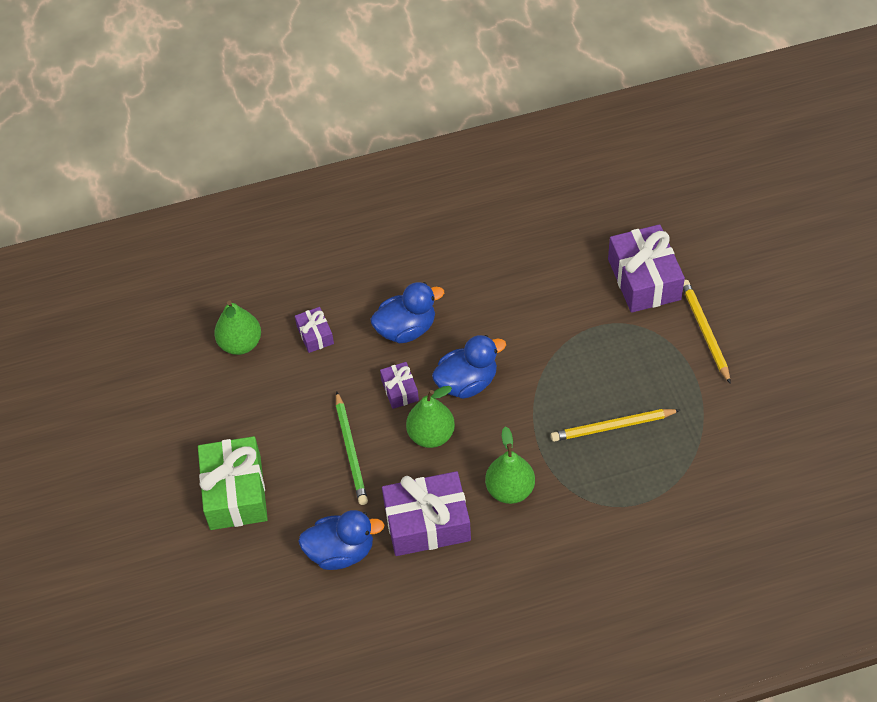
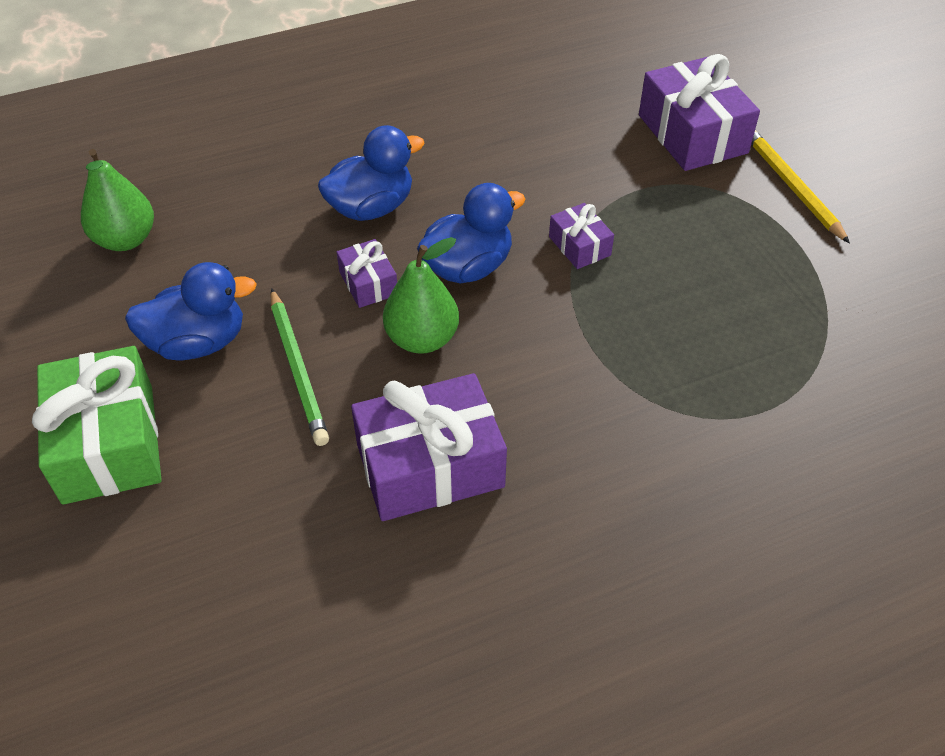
camera: 10 degrees left, 5 degrees down
purple gift [295,307,334,353] -> purple gift moved to [549,203,614,269]
blue duck [298,510,384,570] -> blue duck moved to [125,262,257,360]
green pear [485,426,535,504] -> none
yellow pencil [551,409,680,442] -> none

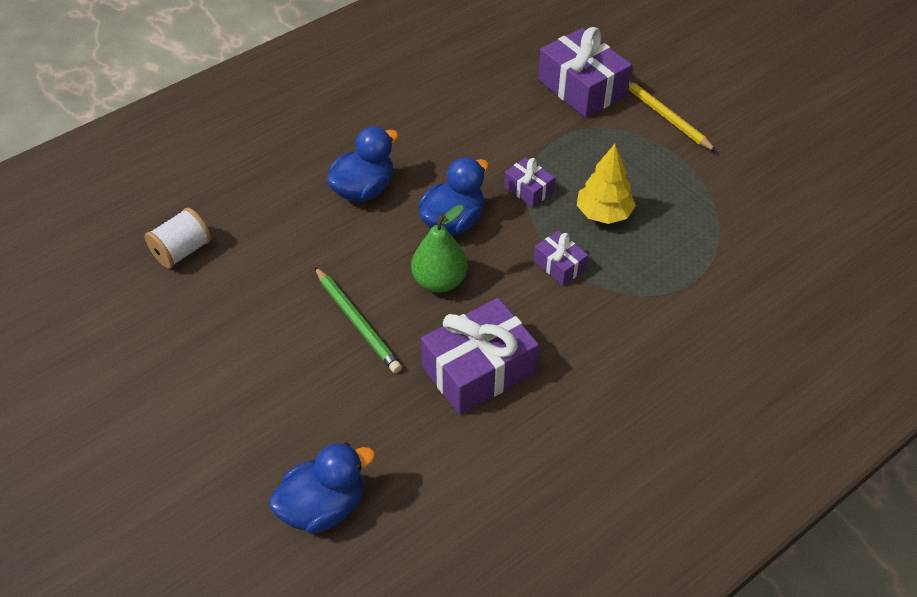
camera: 15 degrees left, 0 degrees up
green gift [32,346,162,505] -> none
green pear [81,149,154,251] -> white spool [145,207,211,269]
blue duck [125,262,257,360] -> blue duck moved to [269,442,376,534]
purple gift [337,239,397,308] -> purple gift moved to [534,231,588,285]
none -> yellow tree [577,144,636,224]

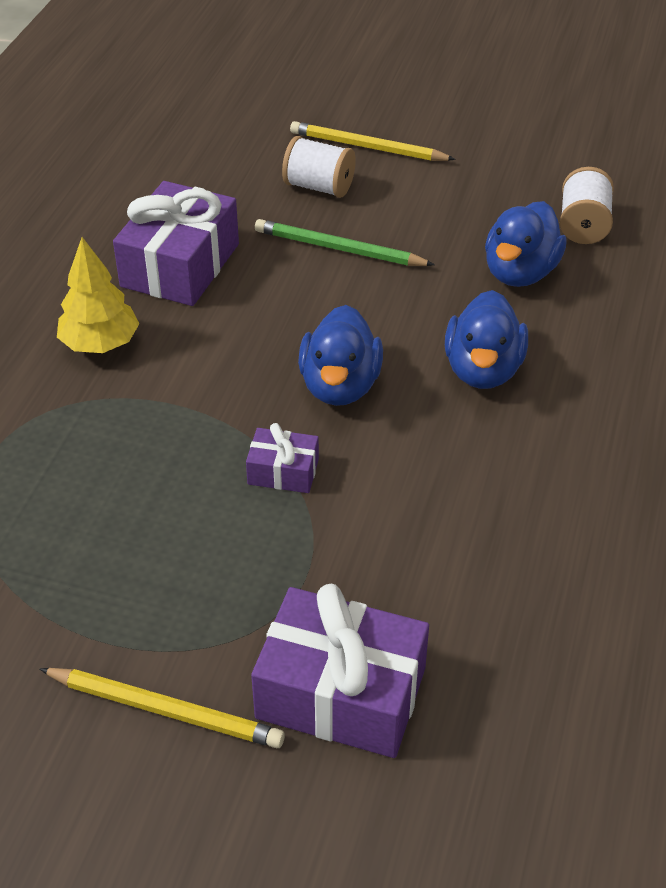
camera: 145 degrees right, 5 degrees down
blue duck [269,442,376,534] -> blue duck moved to [485,201,567,287]
green pear [411,205,468,293] -> none
purple gift [534,231,588,285] -> none
yellow tree [577,144,636,224] -> yellow tree moved to [57,237,140,353]
none -> white spool [282,136,356,198]
none -> yellow pencil [290,121,456,161]

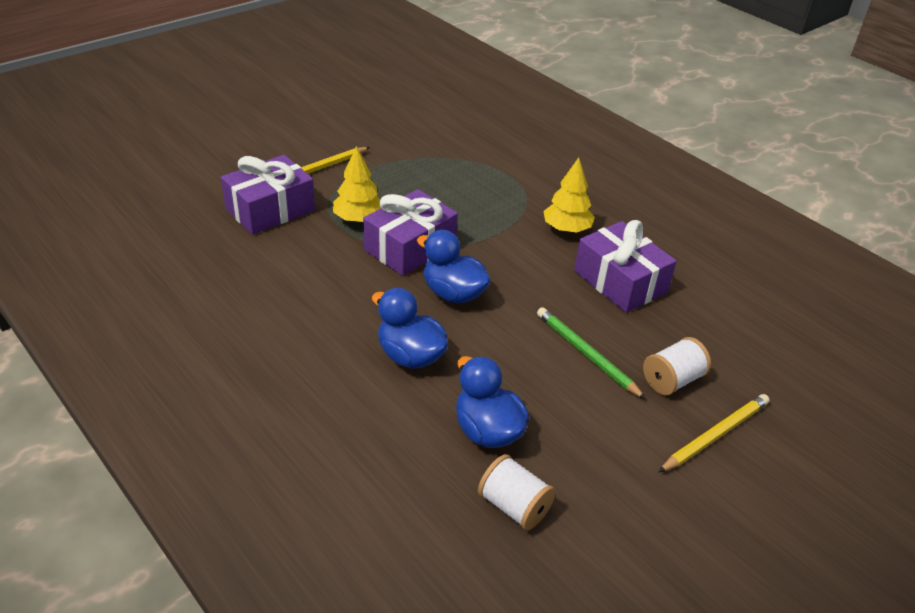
camera: 120 degrees right, 5 degrees down
purple gift [246,423,319,493] -> purple gift [363,189,458,276], size x1.99
green pencil [255,219,435,266] -> green pencil turned 90 degrees counterclockwise [537,307,646,399]
none -> yellow tree [333,146,381,223]

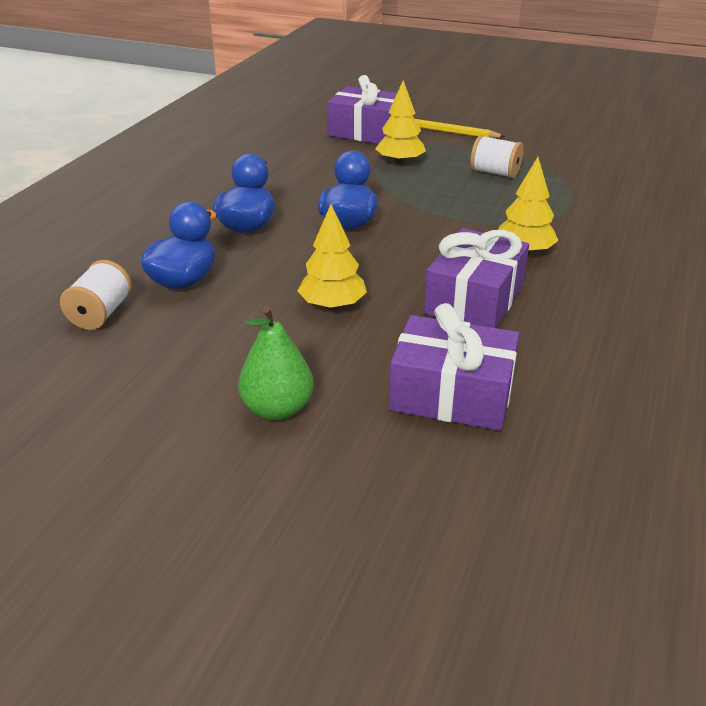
camera: 65 degrees right, 5 degrees down
purple gift [363,189,458,276] -> purple gift moved to [389,303,520,431]
green pencil [537,307,646,399] -> yellow tree [298,204,367,310]
white spool [643,337,711,395] -> white spool moved to [470,135,523,179]
yellow pencil [659,394,770,472] -> green pear [238,306,314,420]

